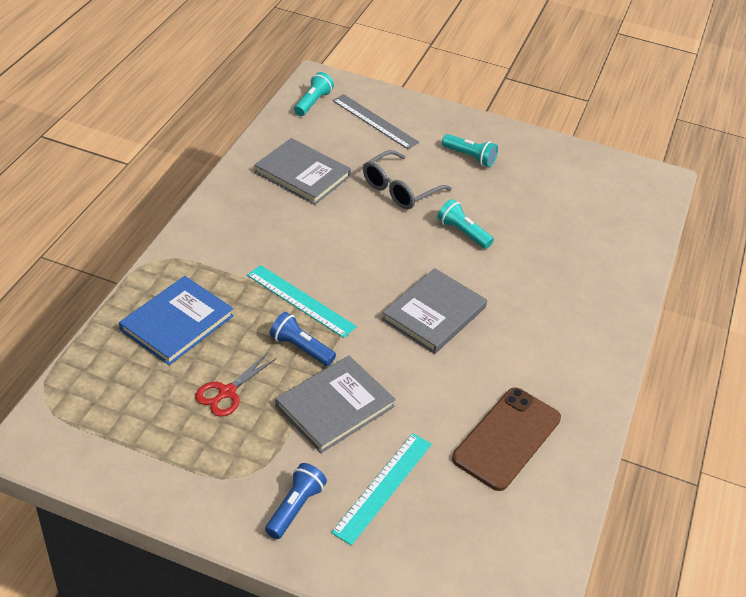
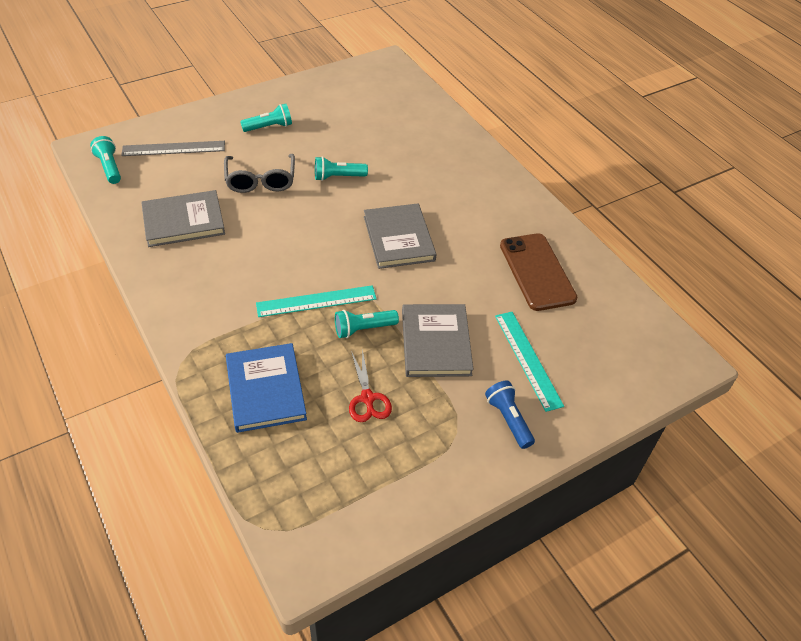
camera: 50 degrees left, 5 degrees up
blue flashlight [270,312,336,366] -> turquoise flashlight [335,310,399,338]

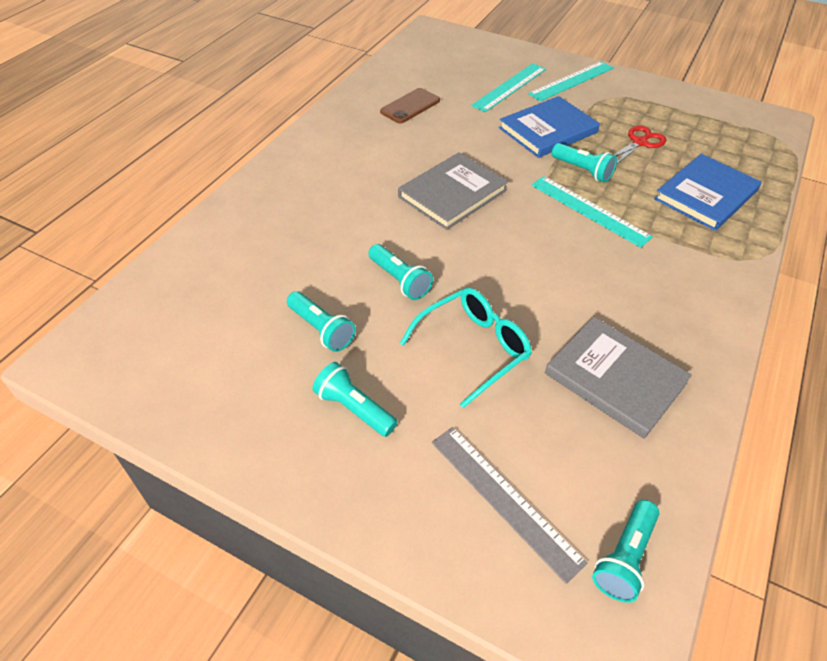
camera: 120 degrees left, 0 degrees up
grey glasses [224,154,295,193] -> turquoise glasses [400,288,532,408]
grey book [402,304,474,377] -> blue book [499,96,600,158]
blue flashlight [485,381,535,449] -> turquoise ruler [528,61,613,101]
brown phone [500,233,578,311] -> brown phone [380,88,440,123], size x0.63
none -> turquoise flashlight [287,291,356,352]

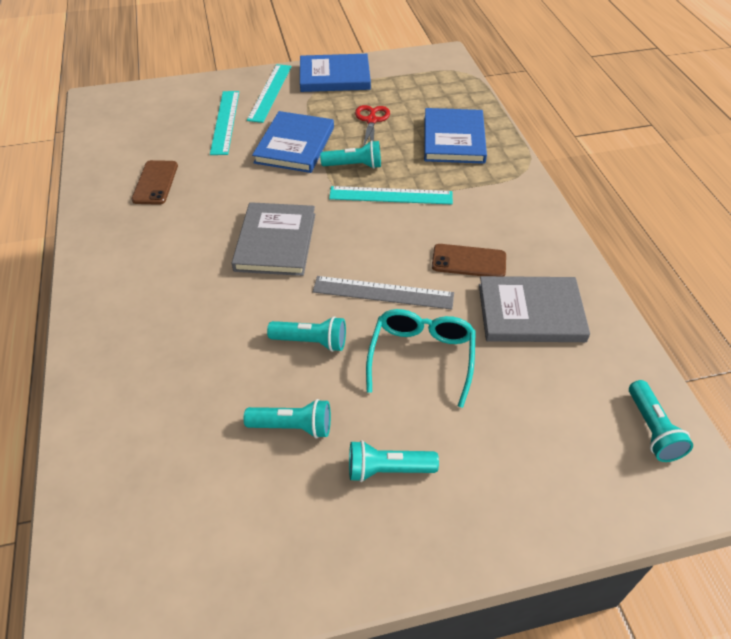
camera: 40 degrees left, 0 degrees up
grey ruler [432,427,588,584] -> grey ruler moved to [313,276,454,310]
none -> blue book [300,54,371,92]
none -> brown phone [432,244,506,276]

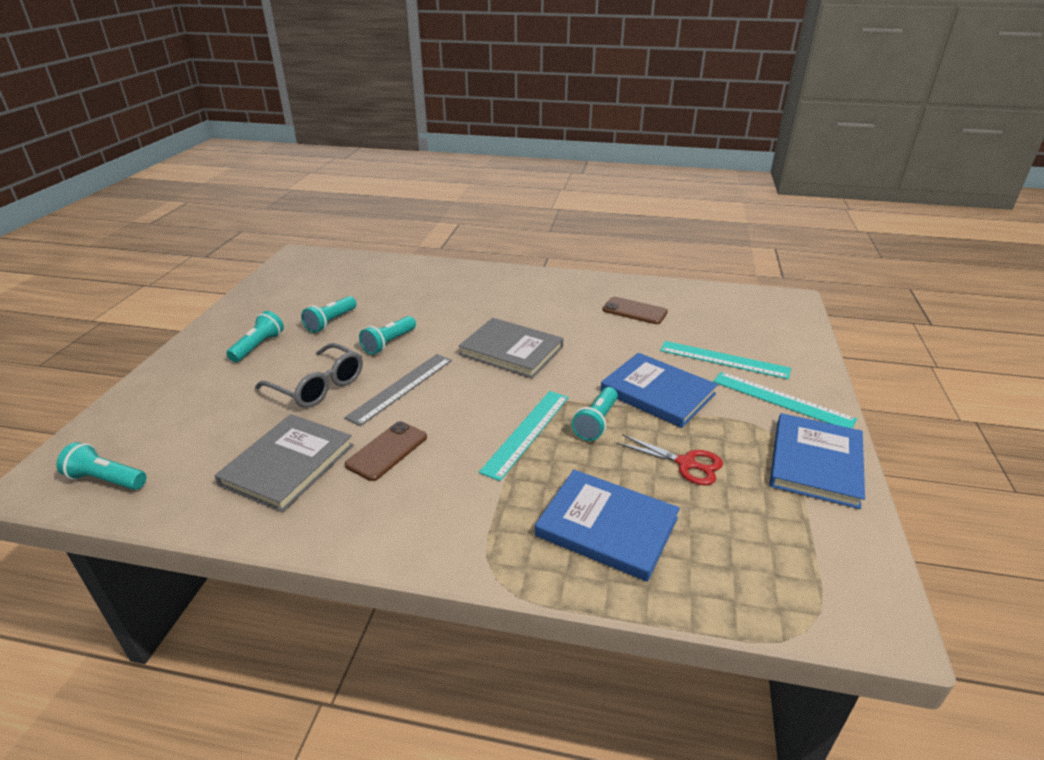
camera: 115 degrees right, 15 degrees down
turquoise glasses [366,309,476,408] -> grey glasses [255,343,363,408]

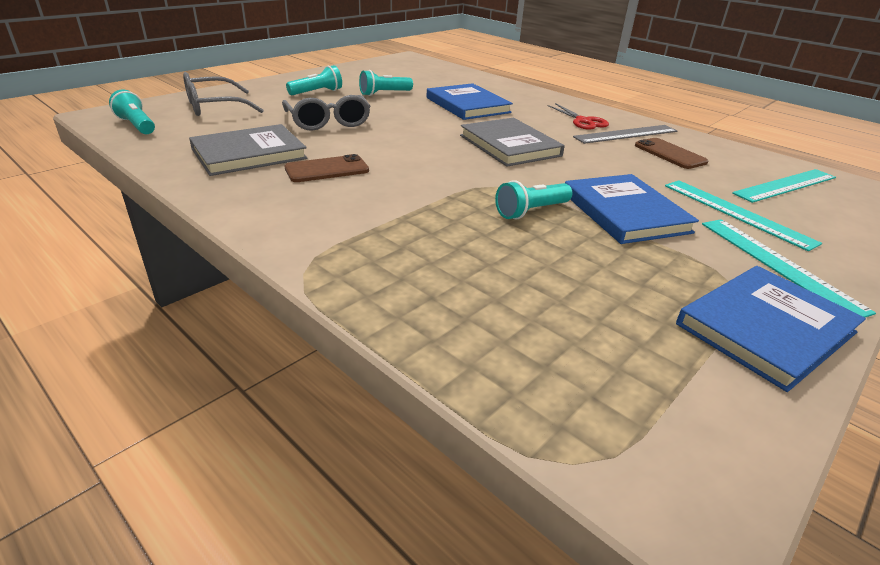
camera: 30 degrees right, 0 degrees up
grey ruler [344,354,452,426] -> grey ruler moved to [573,125,677,144]
turquoise flashlight [359,316,416,355] -> none
turquoise ruler [479,391,569,481] -> turquoise ruler moved to [732,169,836,203]
blue book [535,470,680,582] -> blue book moved to [427,83,513,120]
red scissors [617,434,723,485] -> red scissors moved to [548,103,609,130]
none -> grey glasses [183,72,264,116]

